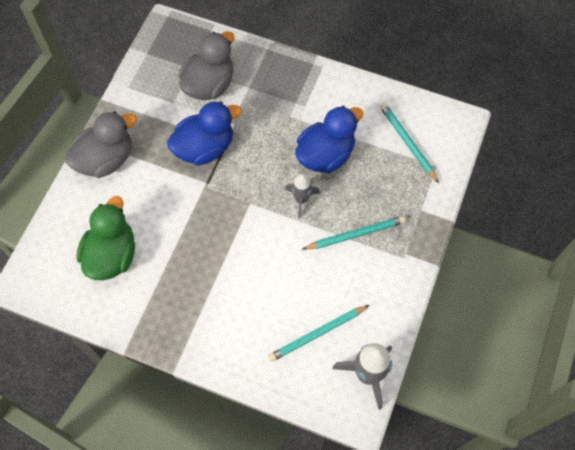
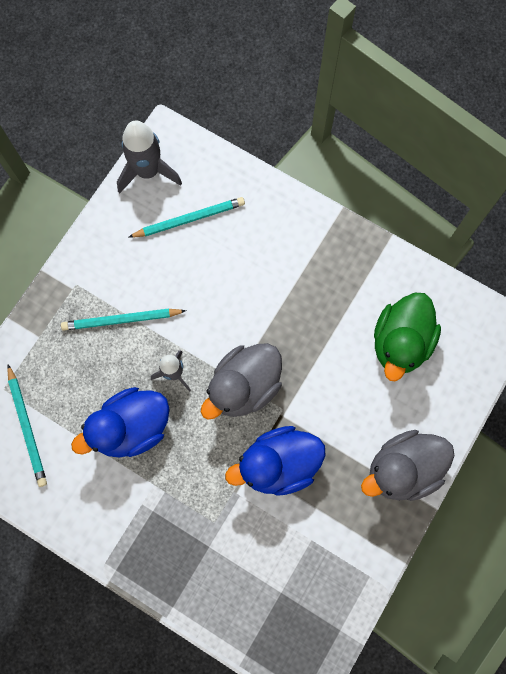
camera: 170 degrees left, 10 degrees up
grey duck [179,31,234,100] -> grey duck moved to [201,343,282,419]

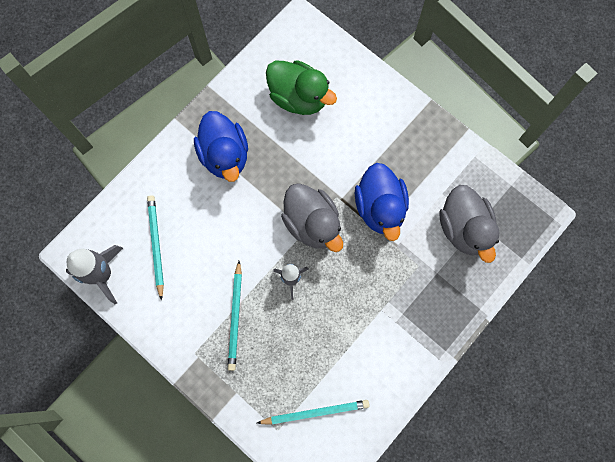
camera: 80 degrees left, 0 degrees up
blue duck [71,387,170,458] -> blue duck moved to [194,111,248,182]
grey duck [361,430,455,501] -> grey duck moved to [440,185,500,263]

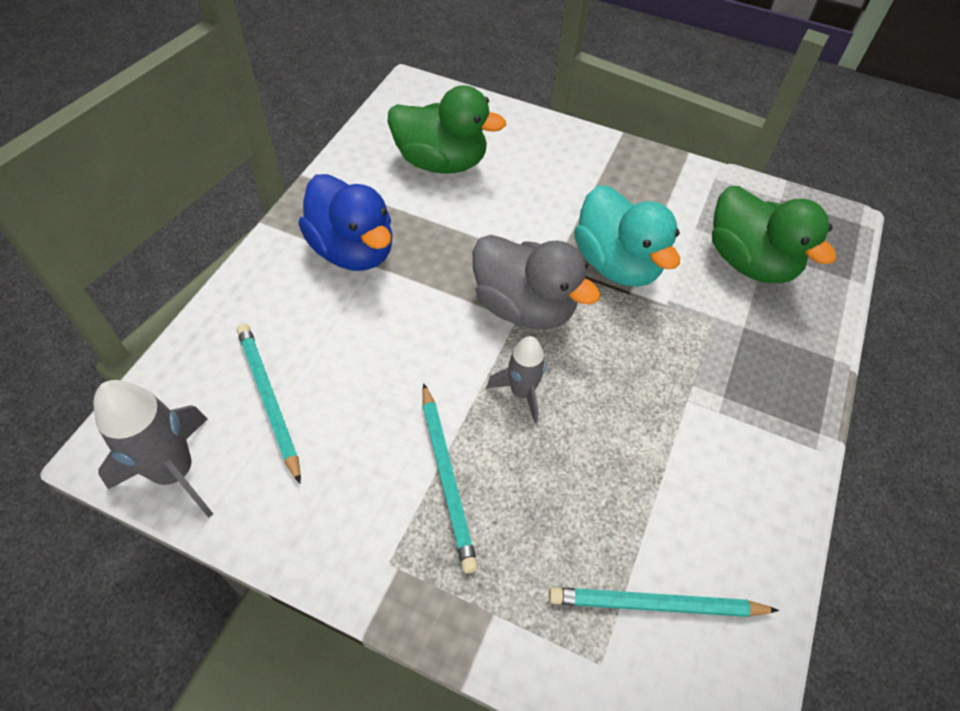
camera: 20 degrees left, 20 degrees down
turquoise pencil [257,400,370,425] -> turquoise pencil turned 150 degrees counterclockwise [549,587,779,617]
blue duck [355,163,409,241] -> turquoise duck [574,185,680,287]
grey duck [440,185,500,263] -> green duck [712,186,836,283]

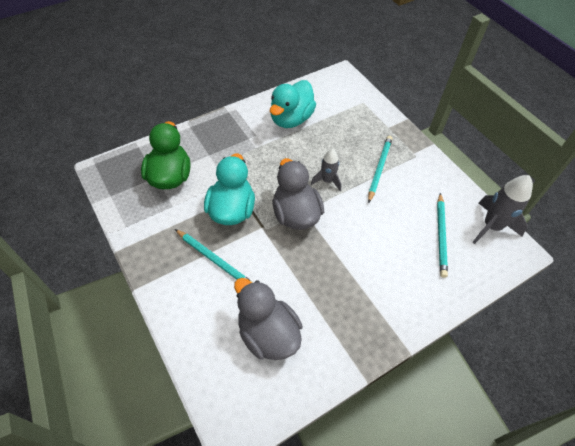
camera: 145 degrees left, 0 degrees up
blue duck [299,174,393,271] -> none
green duck [388,85,506,174] -> grey duck [234,278,302,360]
turquoise pencil [549,587,779,617] -> turquoise pencil moved to [175,229,254,283]
none -> turquoise duck [270,80,316,128]

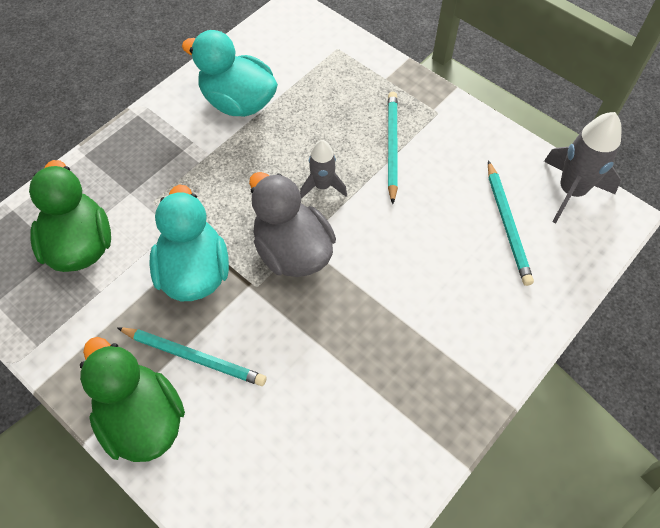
camera: 15 degrees left, 5 degrees up
grey duck [234,278,302,360] -> none
turquoise duck [270,80,316,128] -> turquoise duck turned 105 degrees clockwise [182,30,278,117]
none -> green duck [80,337,185,462]

